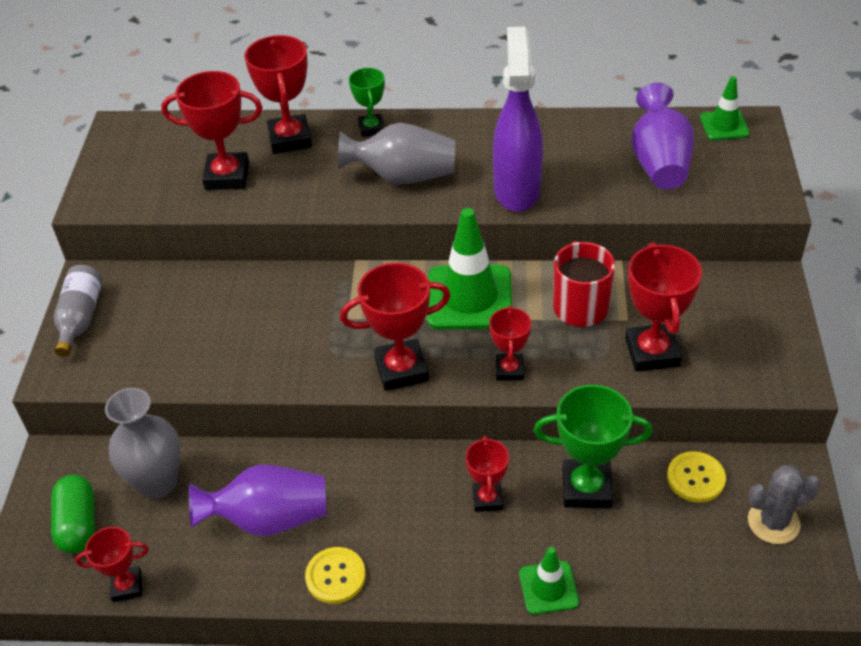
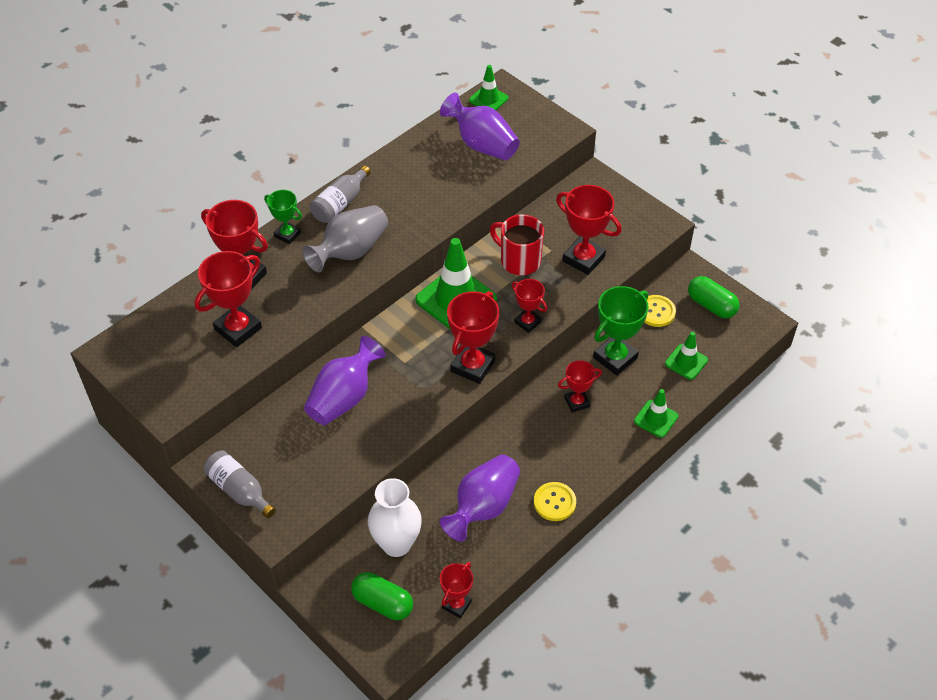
camera: 50 degrees left, 5 degrees up
grey vase [105,388,181,499] -> white vase [368,478,422,557]
red trophy [466,436,509,512] -> red trophy turned 60 degrees counterclockwise [558,360,602,413]
purple spray bottle [493,27,543,212] -> none
grey cactus [748,465,820,544] -> green capsule [688,276,740,318]
none -> purple vase [304,336,385,425]
none -> grey bottle [310,166,371,223]
none -> green traffic cone [665,332,708,380]

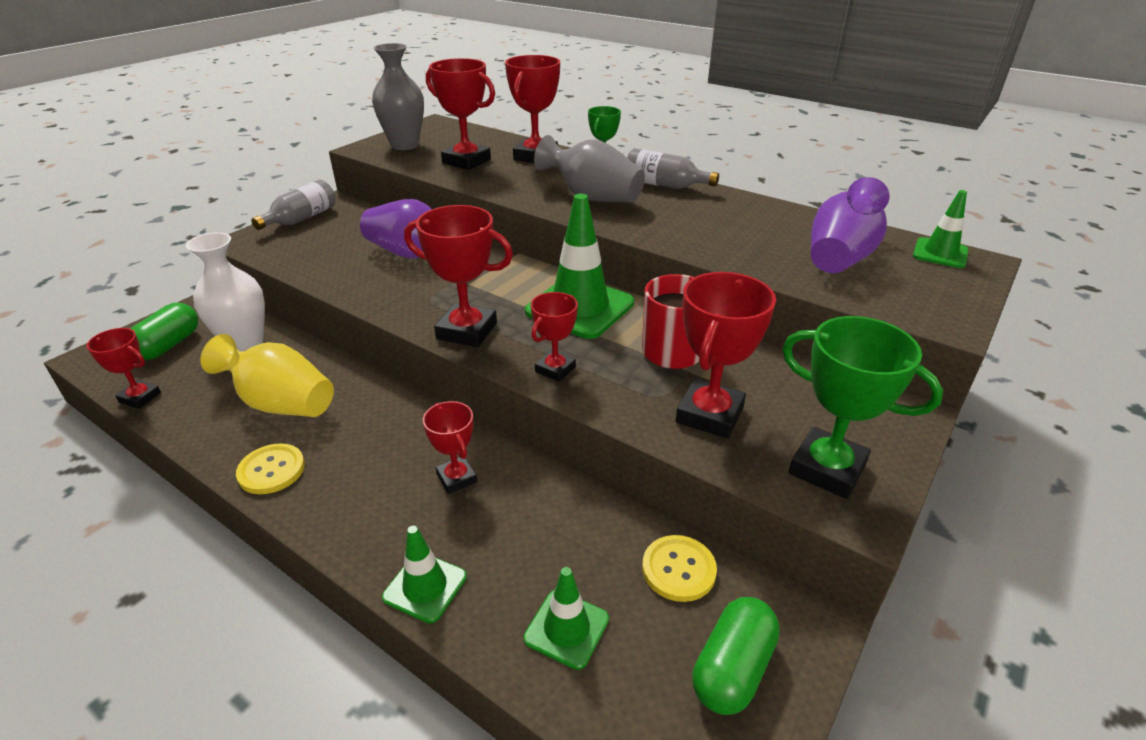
camera: 80 degrees right, 15 degrees down
purple vase [440,455,520,542] -> yellow vase [200,334,334,417]
green trophy [593,286,649,375] -> green trophy moved to [782,316,943,499]
none -> grey vase [372,43,424,150]

